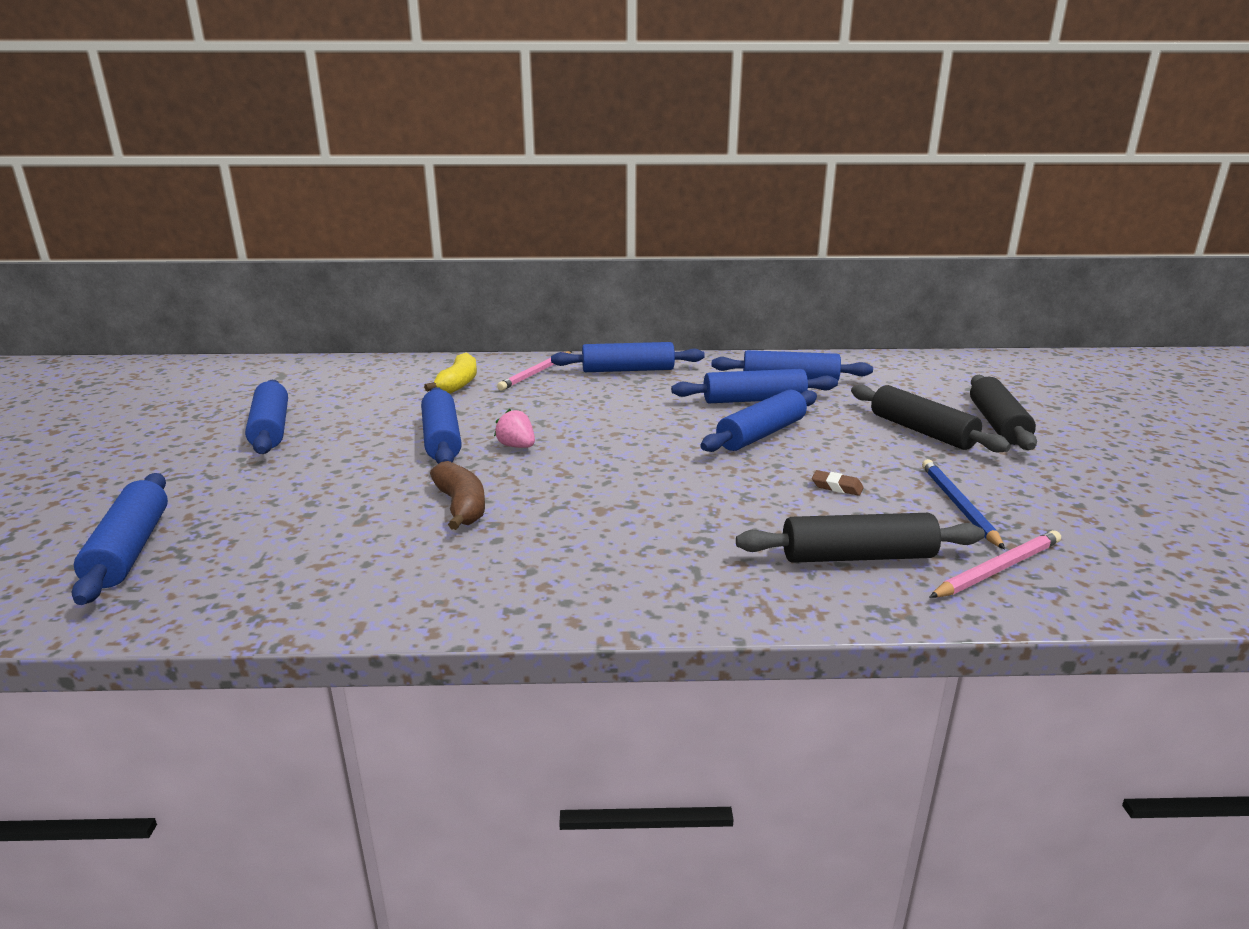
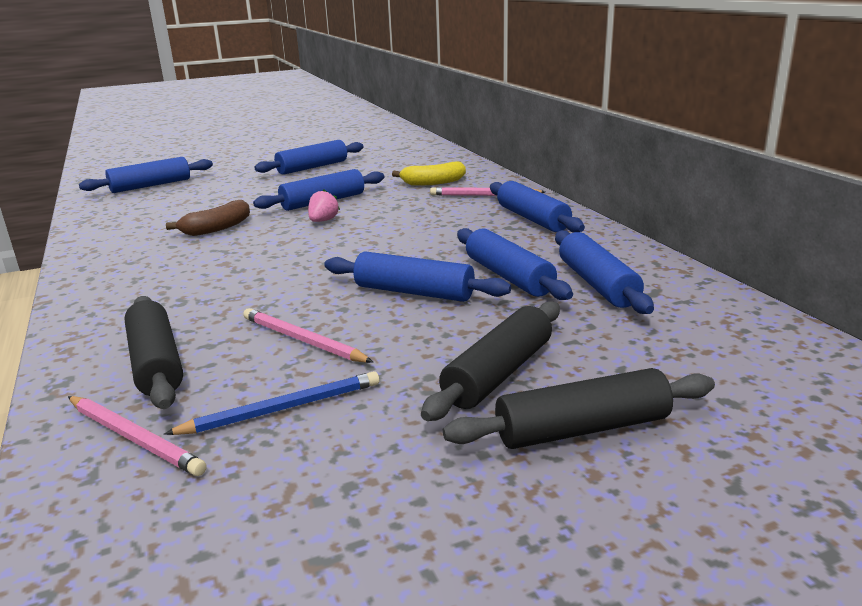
camera: 70 degrees right, 0 degrees up
brown eraser [812,470,864,496] -> pink pencil [243,308,373,363]

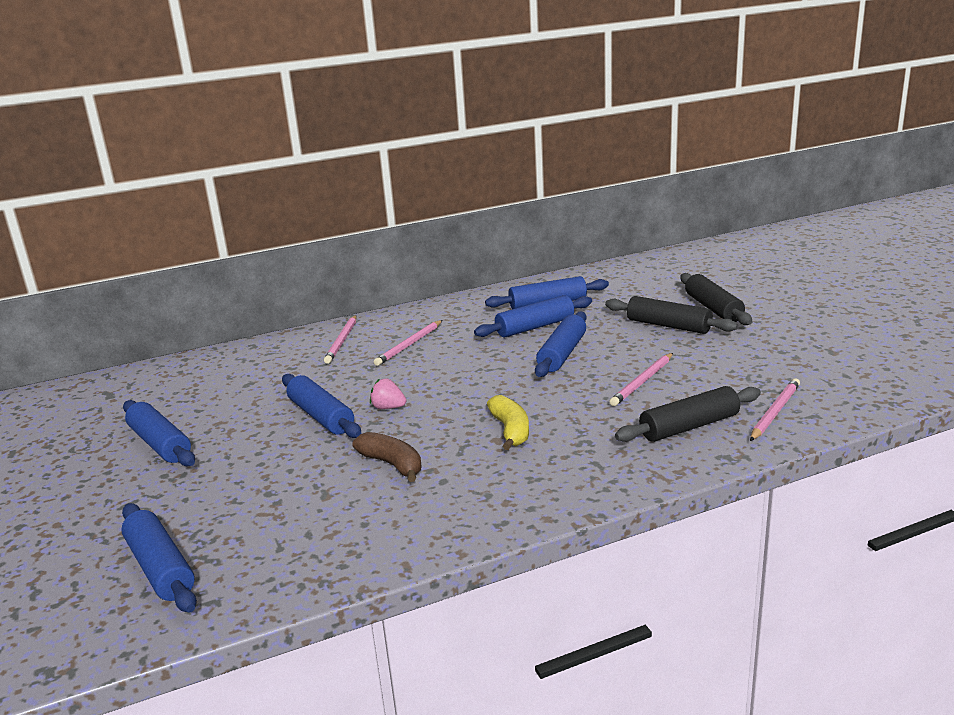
camera: 90 degrees left, 0 degrees up
blue pencil [164,371,379,435] -> none
yellow banana [392,161,466,186] -> yellow banana moved to [487,395,529,450]
blue rolling pin [490,181,585,233] -> none
none -> pink pencil [374,320,442,366]

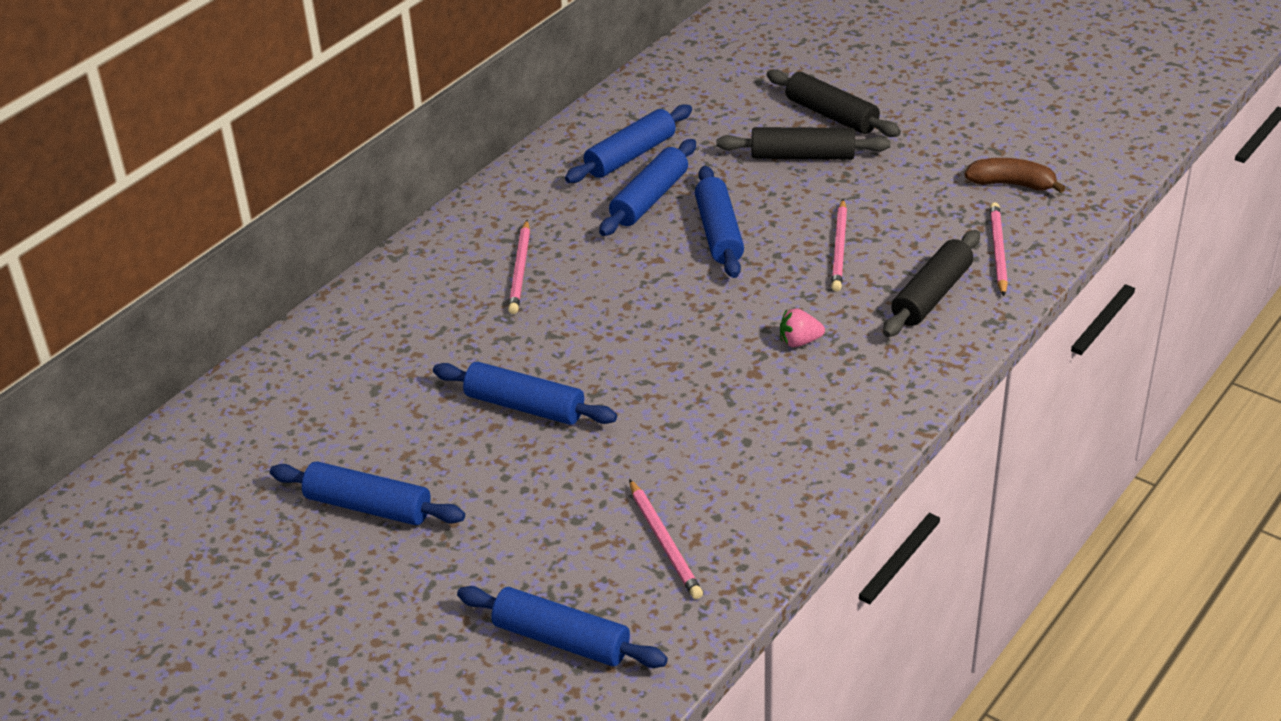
camera: 30 degrees left, 15 degrees up
pink pencil [324,315,357,364] -> pink pencil moved to [629,479,703,599]
brown banana [353,432,422,482] -> brown banana moved to [965,158,1066,193]
pink strawberry [370,379,406,409] -> pink strawberry moved to [780,308,825,347]
yellow banana [487,395,529,450] -> none

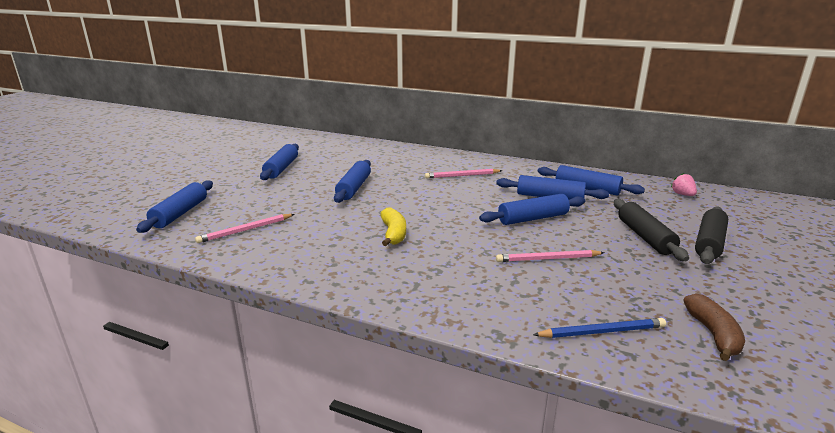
camera: 75 degrees right, 15 degrees down
pink strawberry [780,308,825,347] -> pink strawberry moved to [671,173,697,196]
black rolling pin [883,230,980,337] -> none
pink pencil [990,202,1008,296] -> blue pencil [533,318,666,338]
none -> yellow banana [380,207,406,246]

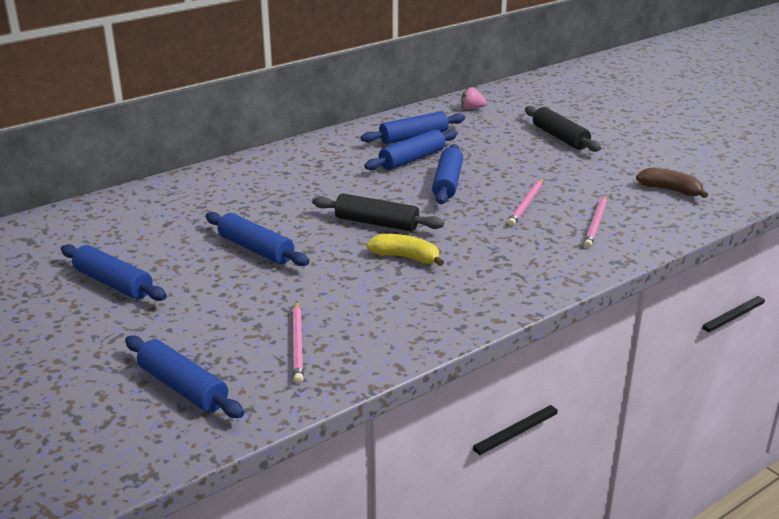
camera: 60 degrees left, 5 degrees up
pink pencil [425,169,502,178] -> pink pencil moved to [584,195,607,248]
blue pencil [533,318,666,338] -> none
black rolling pin [614,199,689,261] -> black rolling pin moved to [312,193,444,232]

